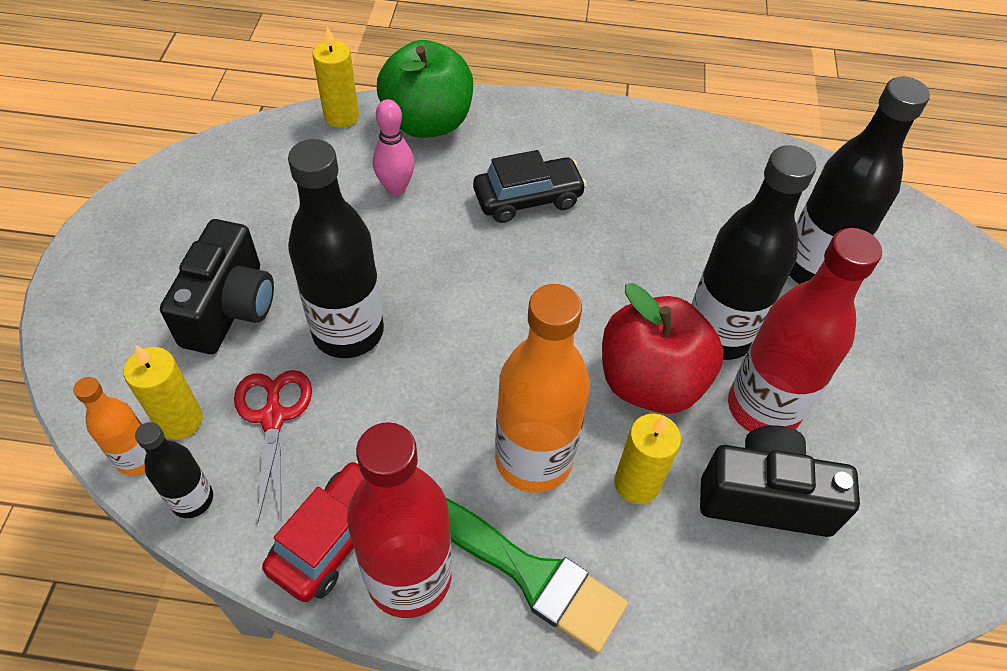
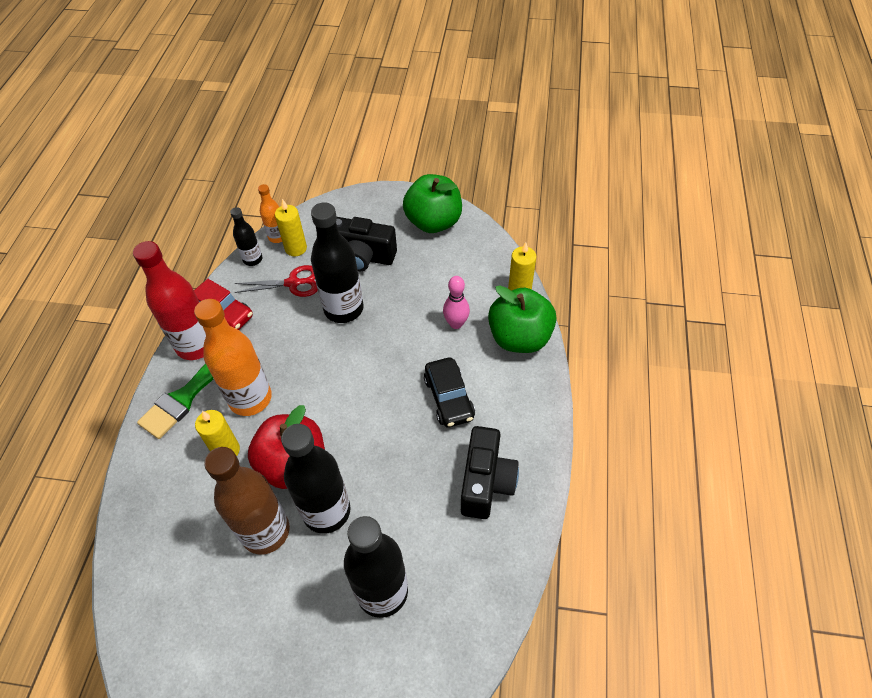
camera: 95 degrees right, 0 degrees up
black camera [700,425,860,537] -> black camera moved to [461,426,519,519]
red bottle [728,228,882,432] -> brown bottle [204,447,290,555]
none -> green apple [403,174,462,233]

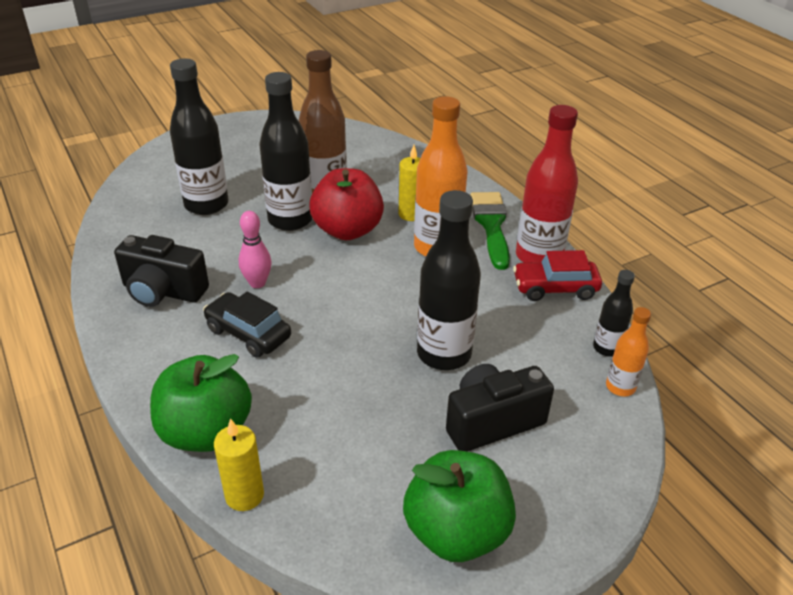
camera: 140 degrees right, 15 degrees down
red scissors [235,265,318,297] -> none
yellow candle [275,199,307,256] -> none
pink bowling pin [443,276,470,329] -> pink bowling pin moved to [239,211,272,288]
black camera [461,426,519,519] -> black camera turned 45 degrees counterclockwise [114,235,209,307]

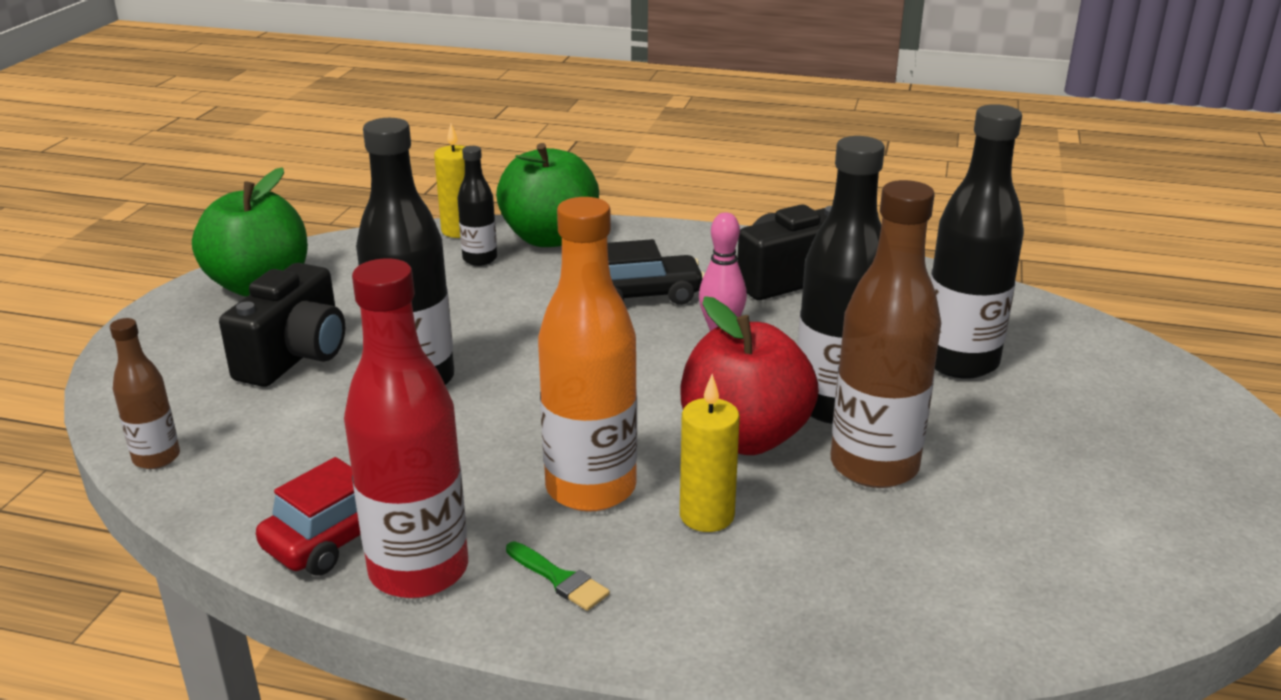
camera: 135 degrees right, 10 degrees down
green brush [470,192,510,270] -> green brush [506,541,610,611], size x0.47
black bottle [593,270,635,356] -> black bottle moved to [457,146,497,266]
orange bottle [606,307,651,396] -> brown bottle [110,318,180,469]

